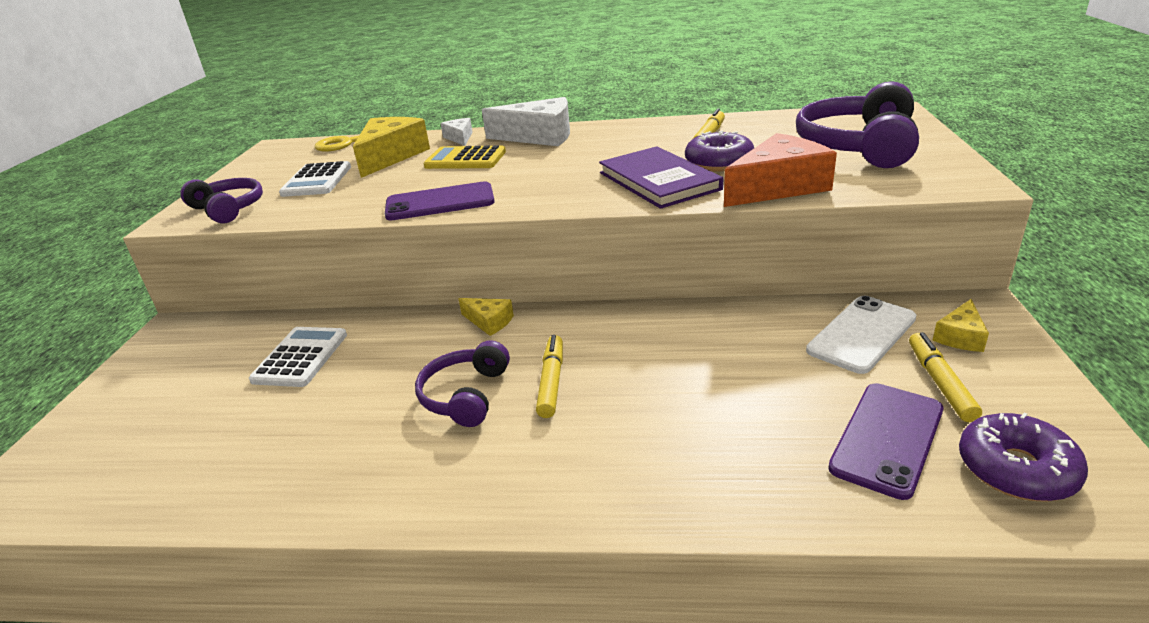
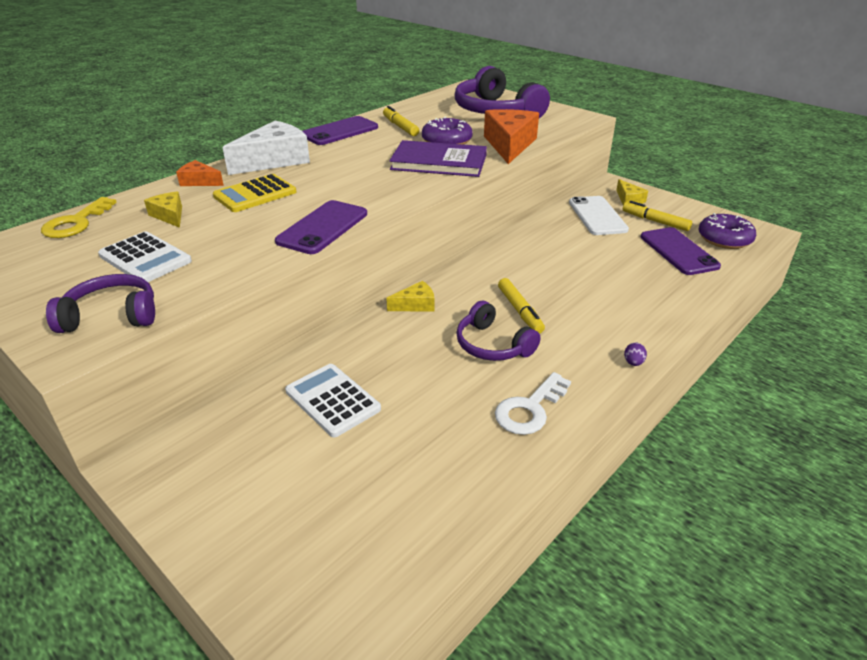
camera: 55 degrees left, 5 degrees up
yellow cheese [353,117,430,178] -> yellow cheese [144,191,182,228], size x0.51
white cheese [441,118,472,146] -> orange cheese [176,160,224,186]
yellow marker [536,335,563,418] -> yellow marker turned 150 degrees counterclockwise [498,278,545,334]
none -> purple phone [303,116,378,145]
none -> white key [495,372,571,435]
none -> purple egg [624,343,647,366]

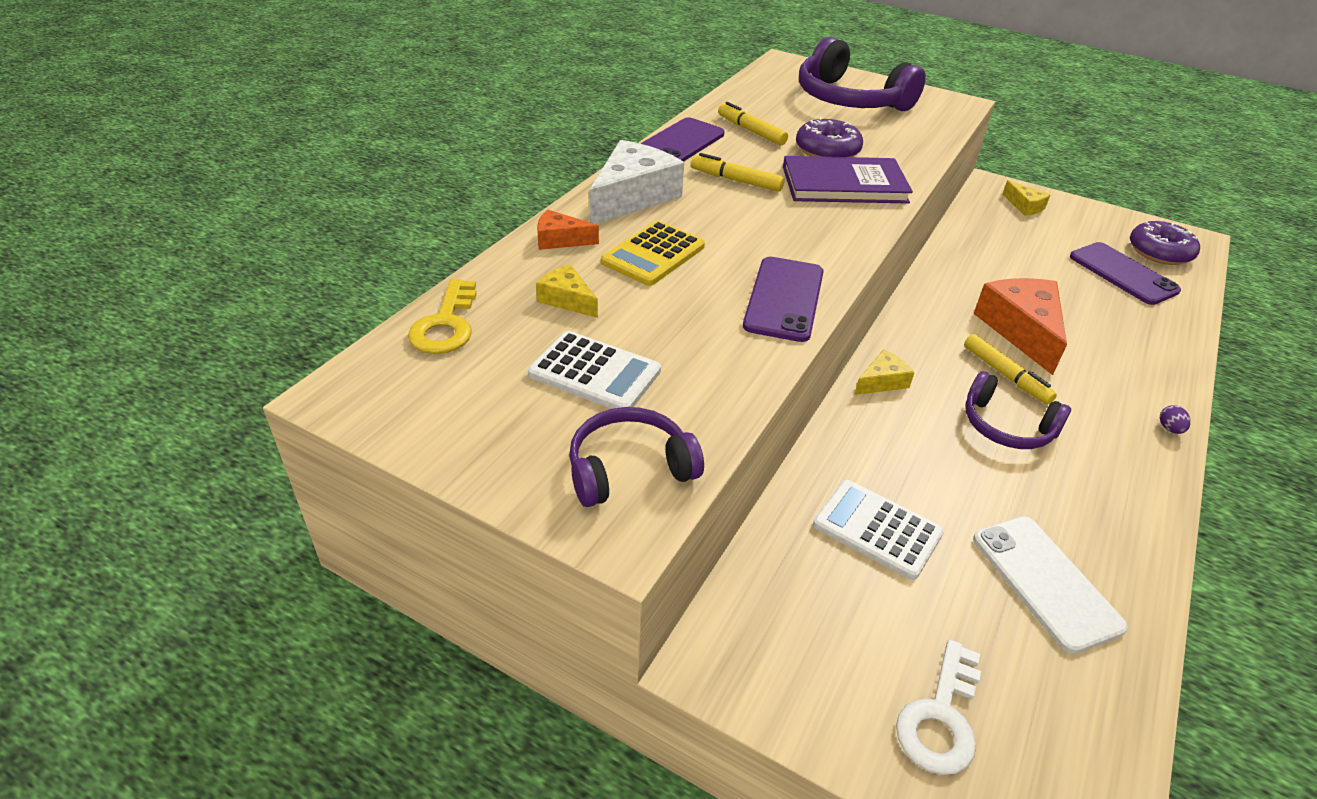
camera: 15 degrees left, 5 degrees up
orange cheese [484,109,539,164] -> orange cheese moved to [974,278,1067,375]
white key [495,372,571,435] -> white key moved to [896,639,981,775]
white phone [569,196,629,235] -> white phone moved to [973,516,1128,654]
yellow marker [623,201,692,231] -> yellow marker moved to [691,153,785,192]

